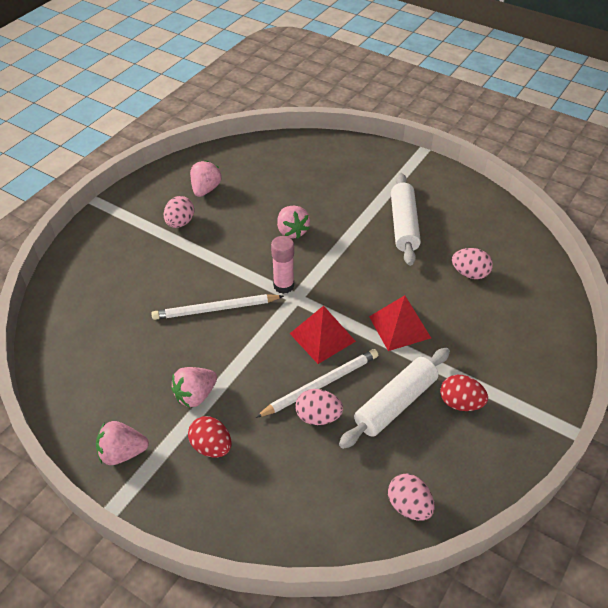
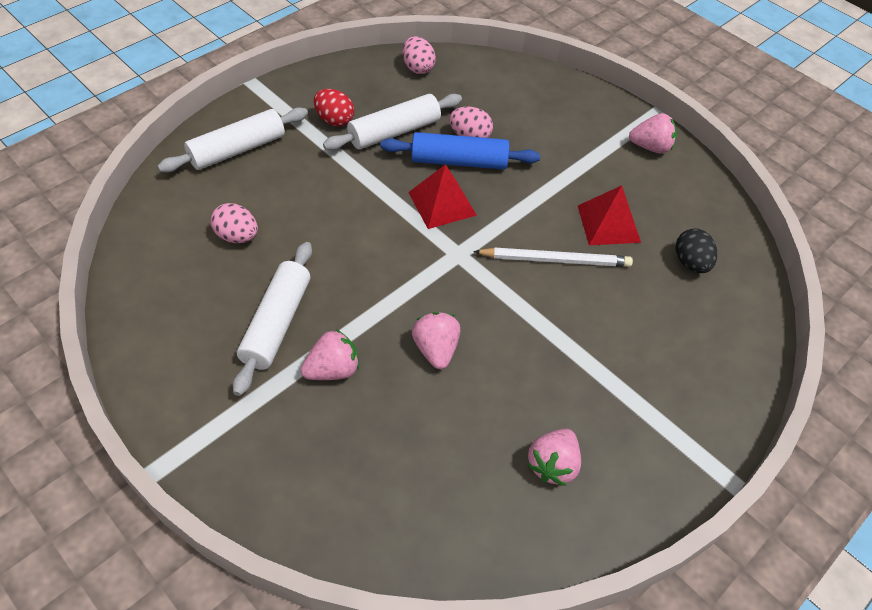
camera: 170 degrees left, 5 degrees up
pink egg [164,196,194,228] -> none
pink strawberry [171,367,217,407] -> pink strawberry moved to [301,329,359,380]
red egg [188,416,231,458] -> none
white pencil [255,349,378,418] -> blue rolling pin [380,132,540,169]
pink glue stick [271,236,294,294] -> none
red pyramid [369,295,431,351] -> red pyramid moved to [578,185,641,245]
none -> white rolling pin [158,107,308,173]
none -> black egg [675,229,717,273]

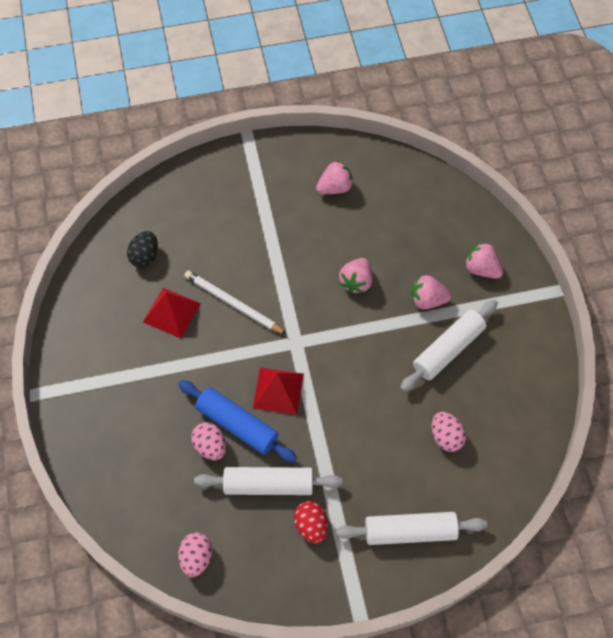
camera: 145 degrees left, 10 degrees up
pink strawberry [629,113,677,154] -> pink strawberry moved to [465,242,503,279]

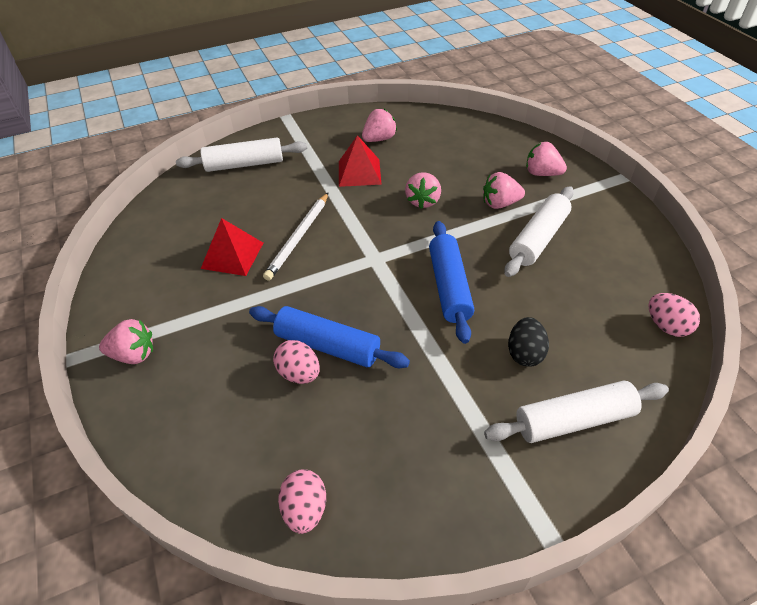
camera: 10 degrees left, 15 degrees down
black egg [127,231,158,268] -> black egg moved to [508,317,549,367]
white pencil [184,271,287,335] -> white pencil turned 90 degrees counterclockwise [263,192,329,281]
white rolling pin [194,467,342,495] -> white rolling pin moved to [176,138,307,172]
red pyramid [253,368,304,415] -> red pyramid moved to [339,135,382,187]
red egg [294,501,328,544] -> none
pink egg [432,412,466,452] -> pink egg moved to [648,293,700,337]
none -> pink strawberry [99,319,153,364]
none -> blue rolling pin [429,221,474,344]

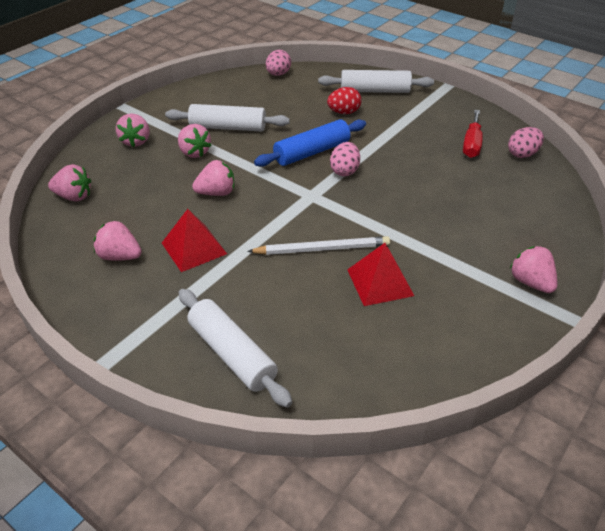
camera: 120 degrees left, 5 degrees down
blue rolling pin [249,306,410,368] -> none
pink egg [273,340,320,384] -> pink egg moved to [330,142,360,176]
white rolling pin [484,381,669,443] -> white rolling pin turned 45 degrees counterclockwise [318,70,434,93]
black egg [508,317,549,367] -> red egg [327,87,362,114]
none -> pink strawberry [48,164,91,201]
none -> red screwdriver [463,110,483,158]

